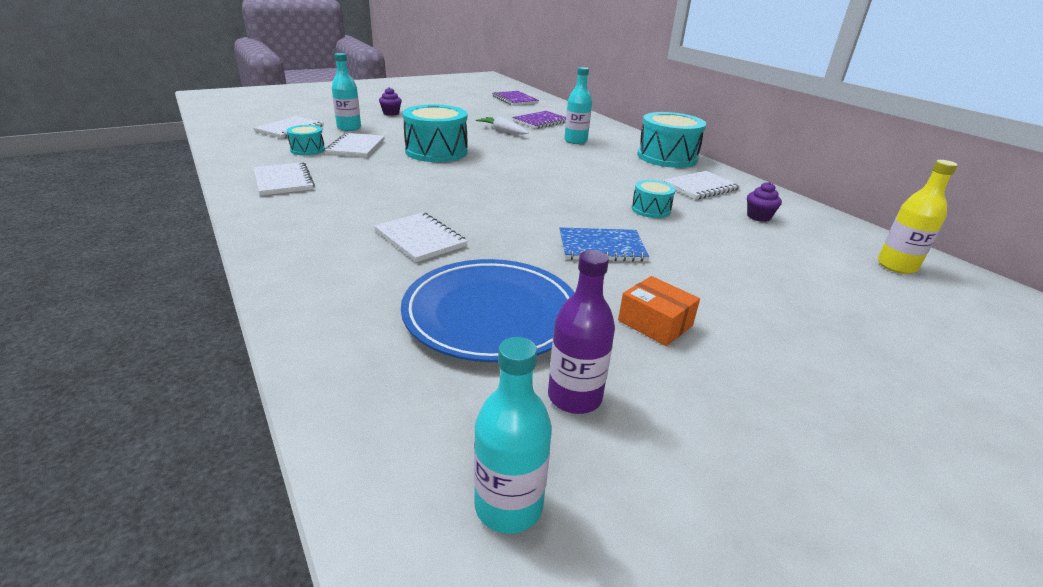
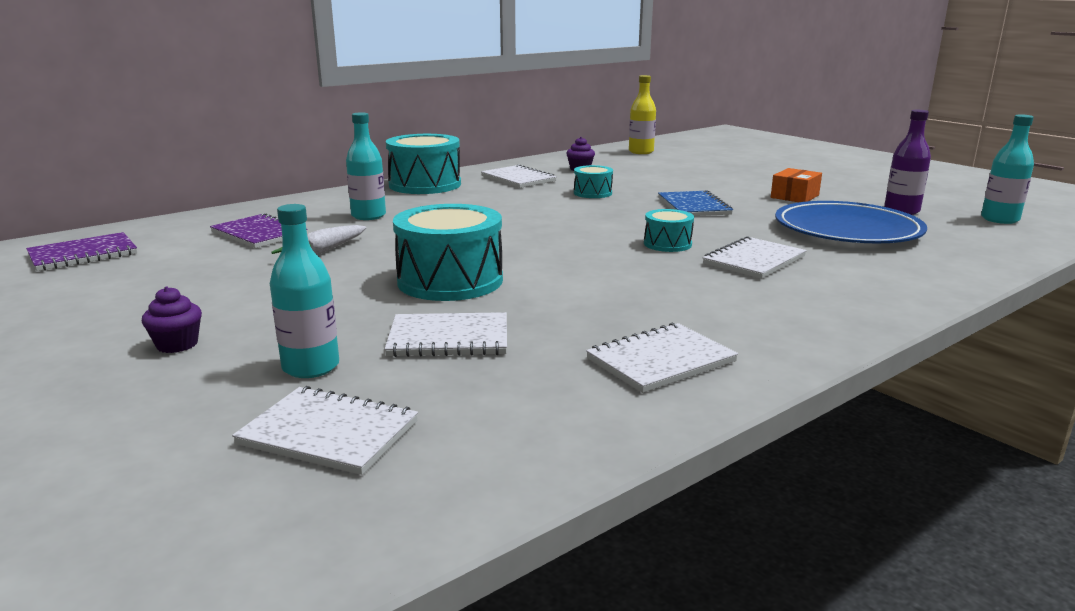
camera: 95 degrees left, 10 degrees down
turquoise drum [287,125,325,155] -> turquoise drum moved to [644,209,694,252]

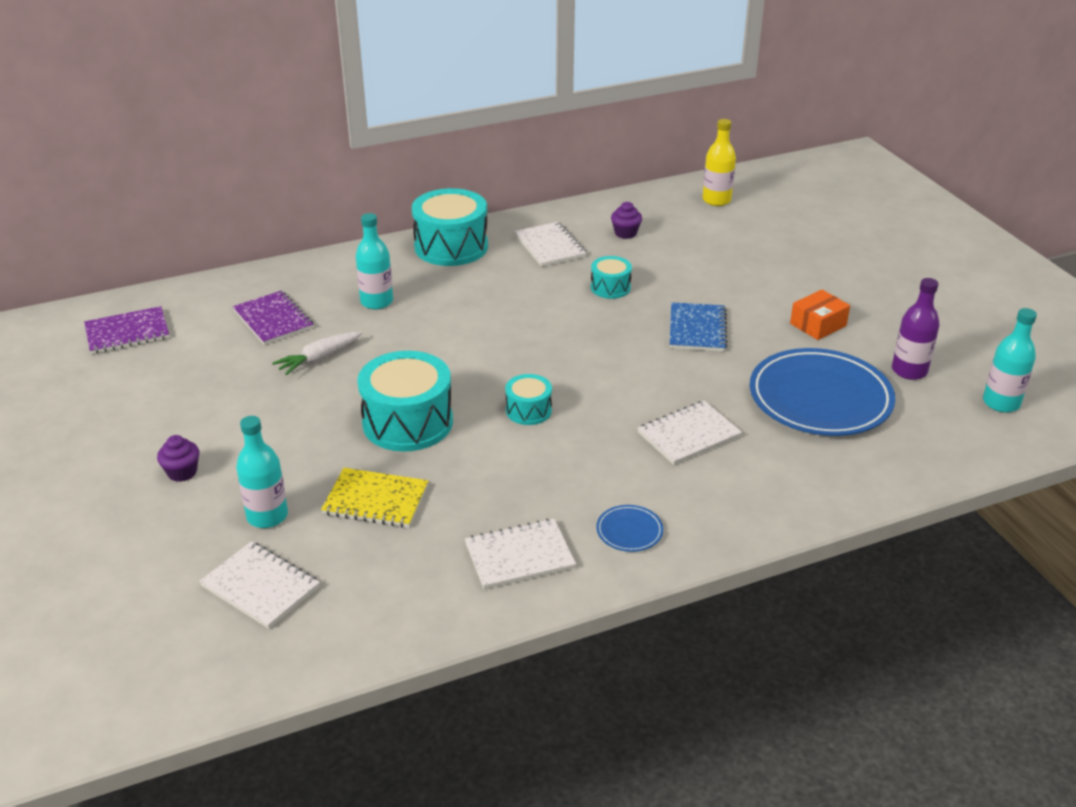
camera: 15 degrees right, 15 degrees up
white notebook [385,312,507,357] -> yellow notebook [321,468,428,527]
turquoise drum [644,209,694,252] -> turquoise drum moved to [505,374,552,425]
none -> blue plate [596,505,663,552]

